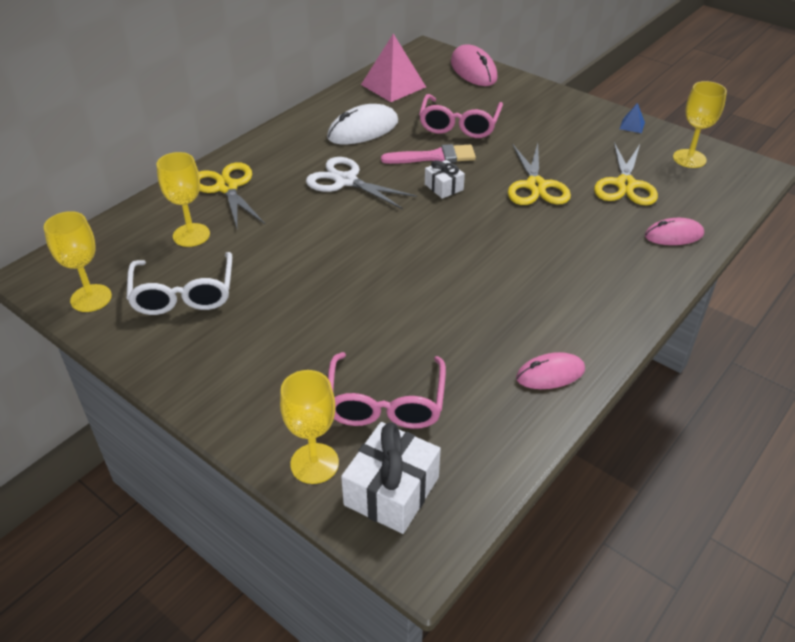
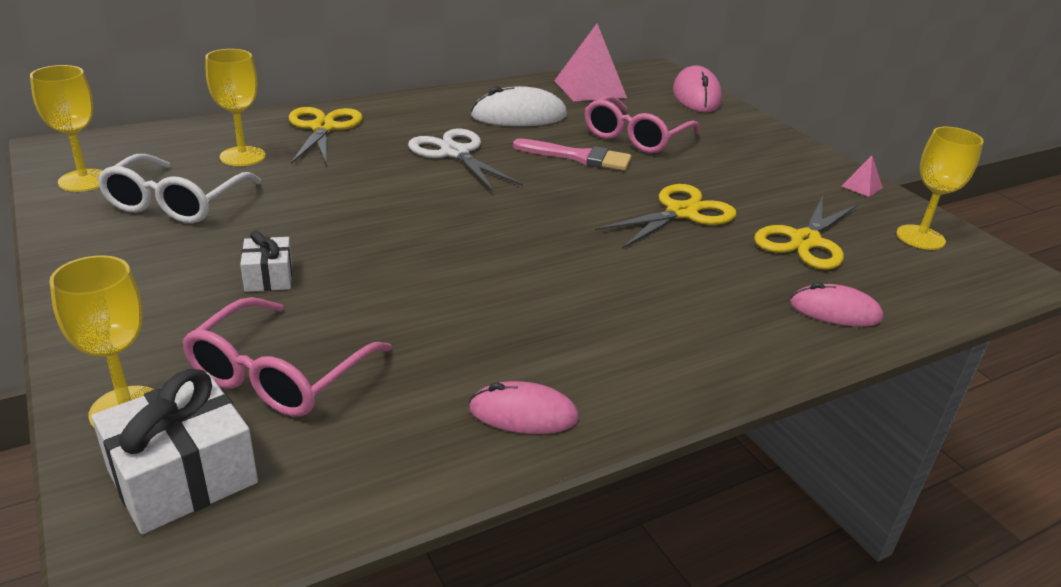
camera: 20 degrees right, 10 degrees down
white gift [425,160,465,199] -> white gift moved to [240,230,292,292]
yellow scissors [508,143,571,205] -> yellow scissors turned 150 degrees counterclockwise [595,184,736,249]
blue pyramid [620,103,645,133] -> pink pyramid [842,156,883,197]

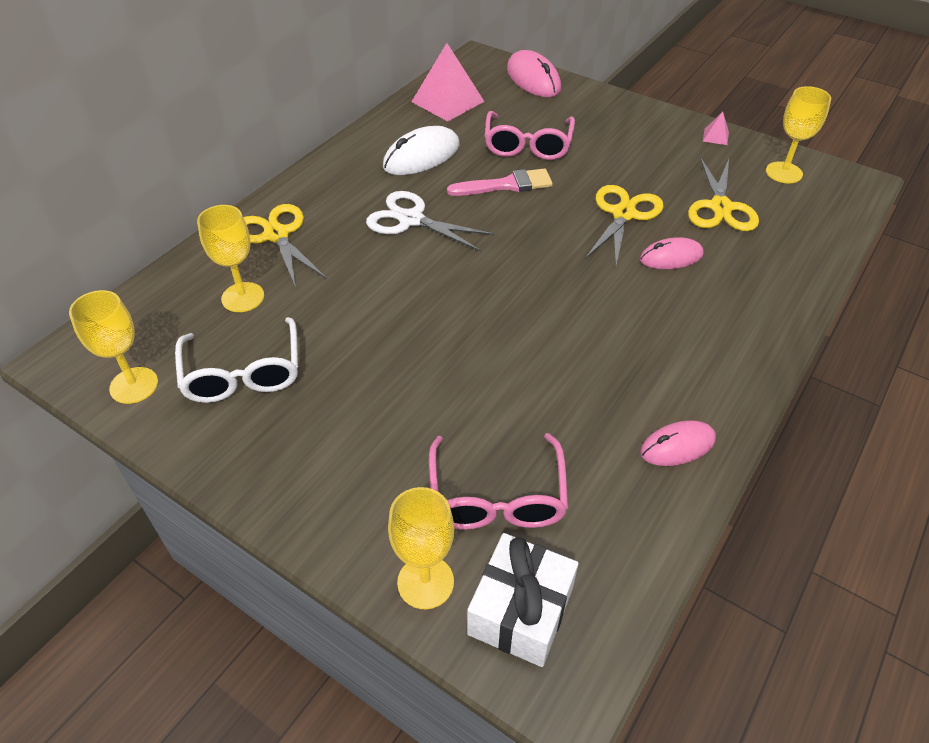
camera: 25 degrees left, 15 degrees up
white gift [240,230,292,292] -> none
pink mouse [790,282,883,327] -> pink mouse moved to [640,237,704,269]

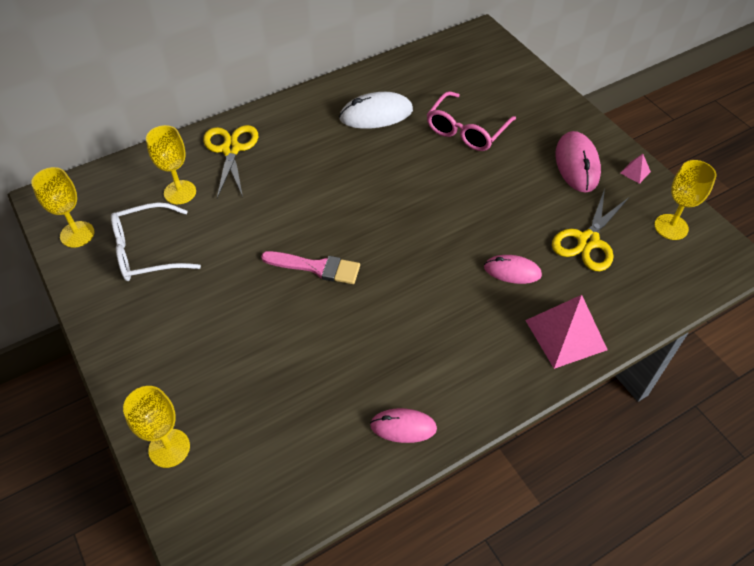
camera: 25 degrees right, 5 degrees up
white glasses [175,317,298,403] -> white glasses turned 60 degrees clockwise [111,202,201,281]
white scissors [366,191,495,251] -> none
pink pyramid [412,43,485,121] -> pink pyramid moved to [525,295,608,369]
pink glasses [429,433,568,530] -> none
pink brush [447,169,553,196] -> pink brush moved to [261,251,360,284]
white gift [467,533,579,667] -> none
pink mouse [507,50,561,97] -> pink mouse moved to [555,131,601,193]
yellow scissors [585,185,663,266] -> none

